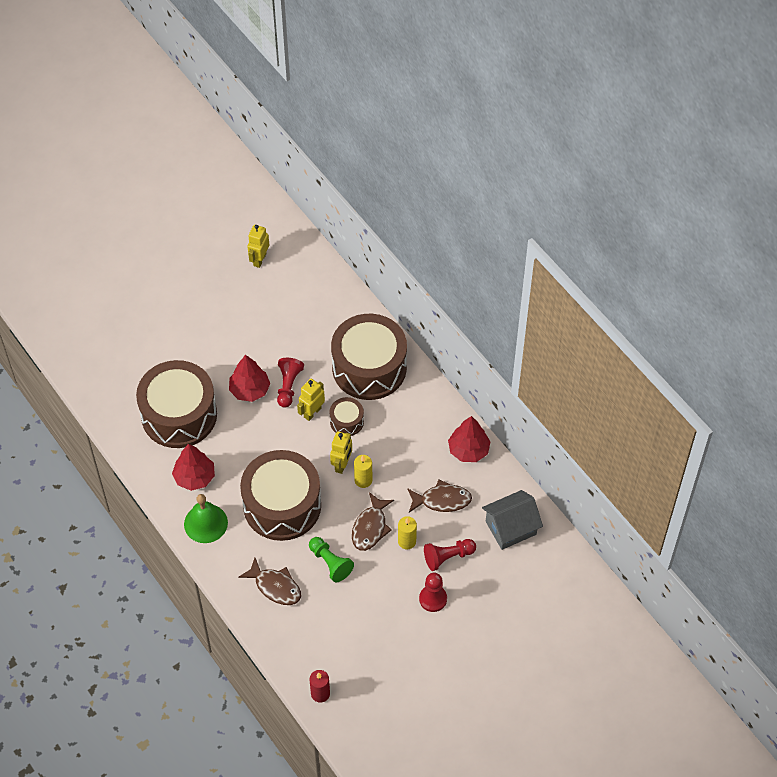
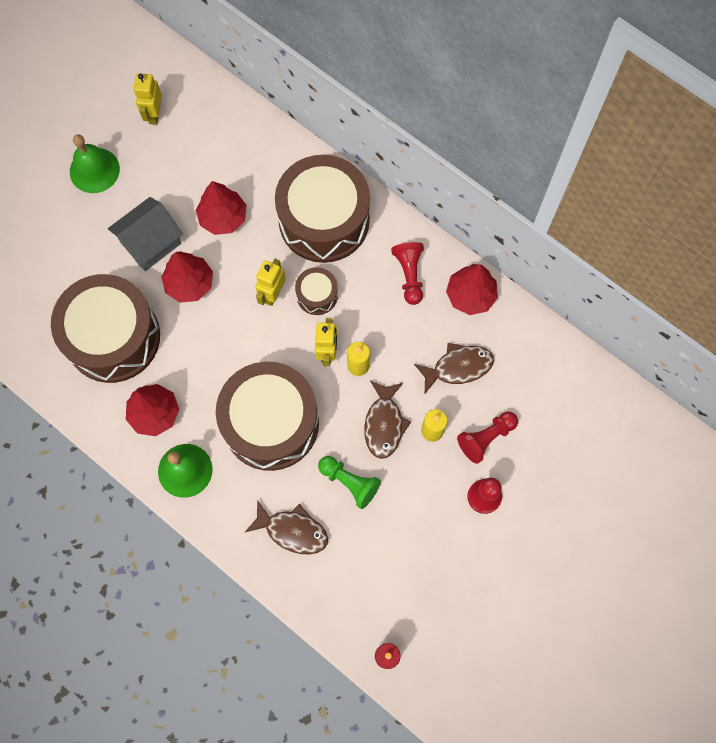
camera: 15 degrees left, 15 degrees up
red pawn [277,358,304,408] -> red pawn moved to [391,242,424,305]
grey house [482,490,543,550] -> grey house moved to [108,197,183,271]
none -> green bell [70,134,120,193]
none -> red tree [196,181,247,235]

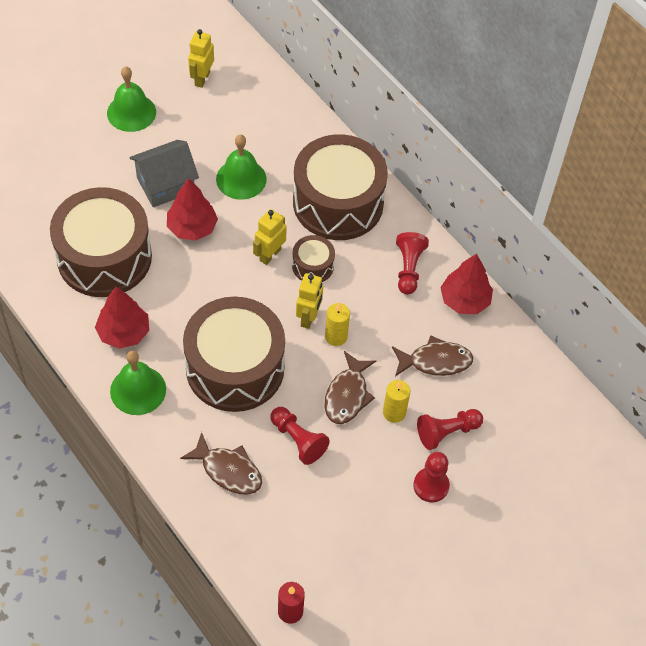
camera: 10 degrees right, 15 degrees down
red tree [196,181,247,235] -> green bell [216,135,267,200]
green pawn [318,456,381,509] -> red pawn [270,407,330,465]

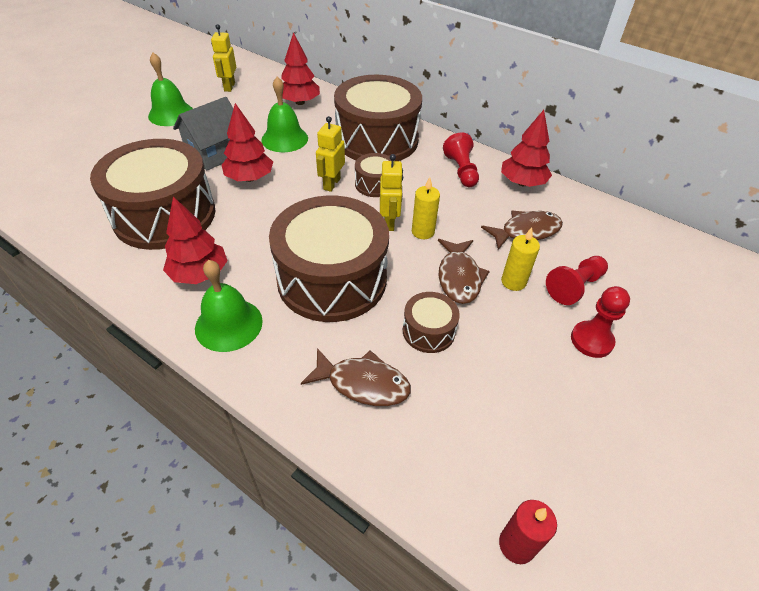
camera: 15 degrees left, 10 degrees down
red pawn [270,407,330,465] -> brown drum [403,292,460,353]
none -> red tree [281,32,320,105]

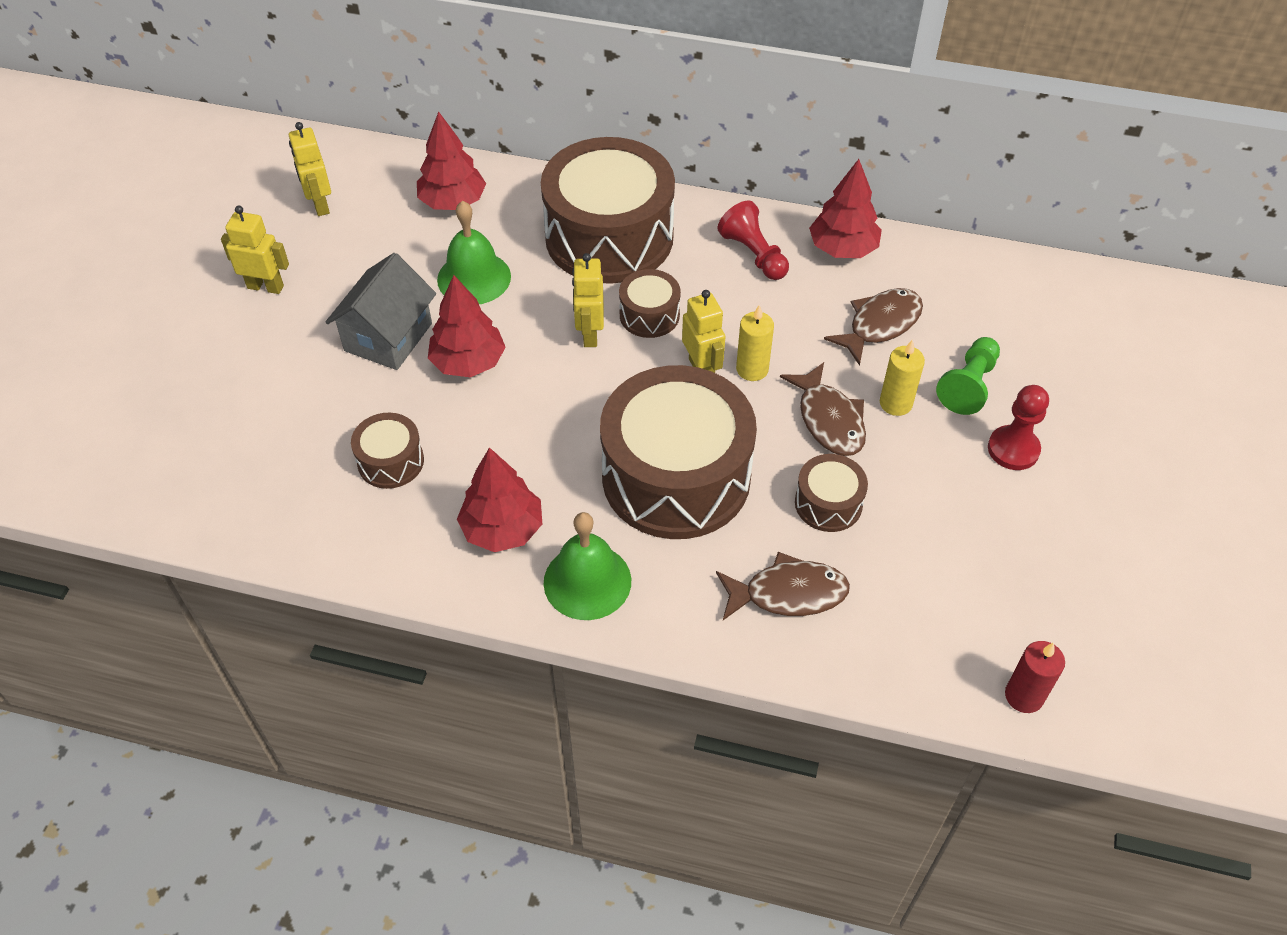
camera: 20 degrees left, 5 degrees up
brown drum [90,139,215,250] -> brown drum [351,413,424,489], size x0.45
green bell [148,53,193,126] -> yellow robot [221,206,289,294]
red pawn [546,256,608,305] -> green pawn [936,337,1000,415]

